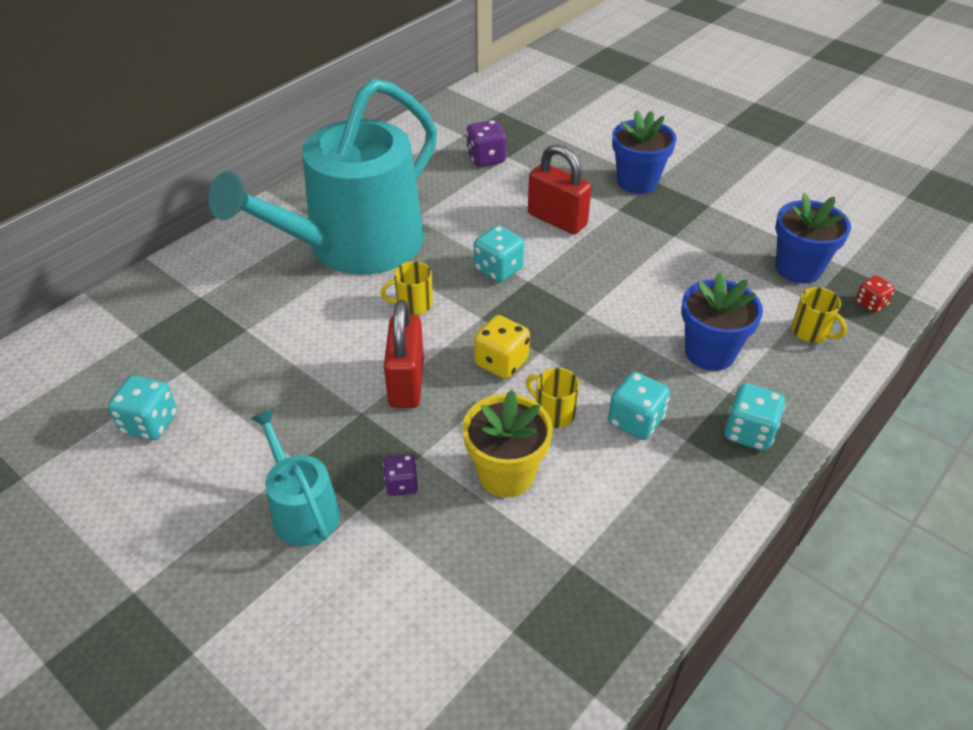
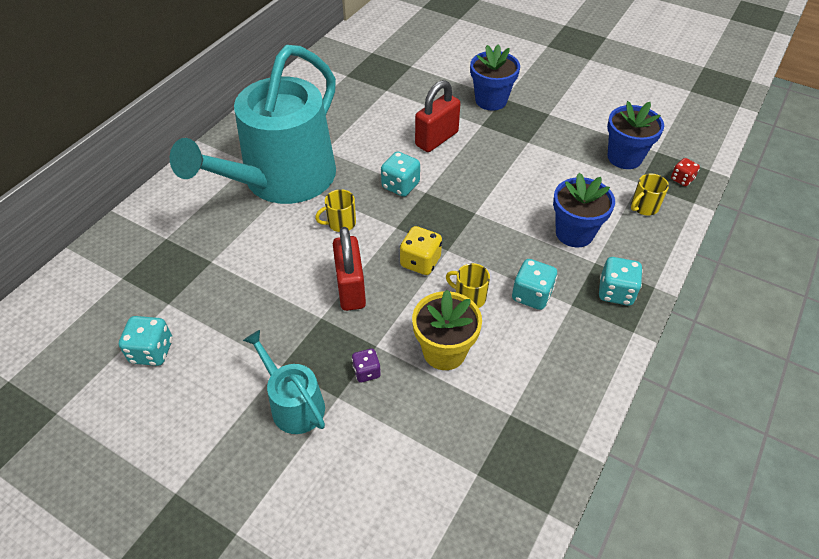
camera: 10 degrees left, 5 degrees up
purple dice [466,120,507,167] -> none
red padlock [528,144,592,234] -> red padlock turned 75 degrees counterclockwise [415,80,460,152]
yellow mug [791,287,847,343] -> yellow mug turned 105 degrees clockwise [631,174,669,215]

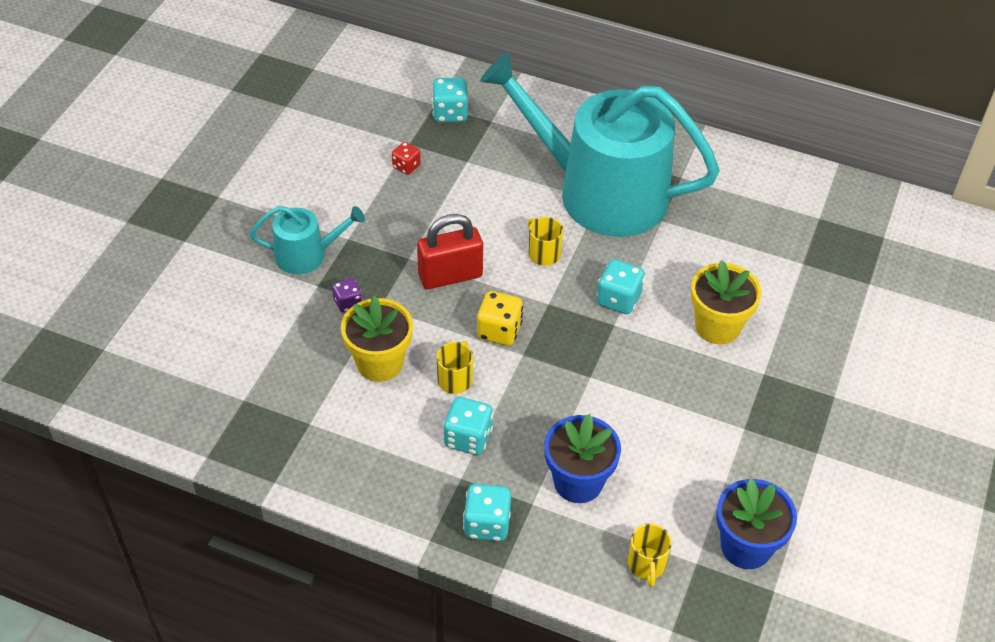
camera: 80 degrees right, 0 degrees up
turquoise dice [119,316,173,366] -> turquoise dice moved to [432,78,468,122]
turquoise watering can [243,330,325,434] -> turquoise watering can turned 45 degrees clockwise [250,206,365,274]
red padlock [415,80,460,152] -> yellow flower pot [691,260,762,345]
blue flower pot [470,44,520,111] -> none
yellow mug [631,174,669,215] -> yellow mug turned 135 degrees counterclockwise [628,524,672,587]
red dice [671,158,700,186] -> red dice moved to [392,142,421,175]

